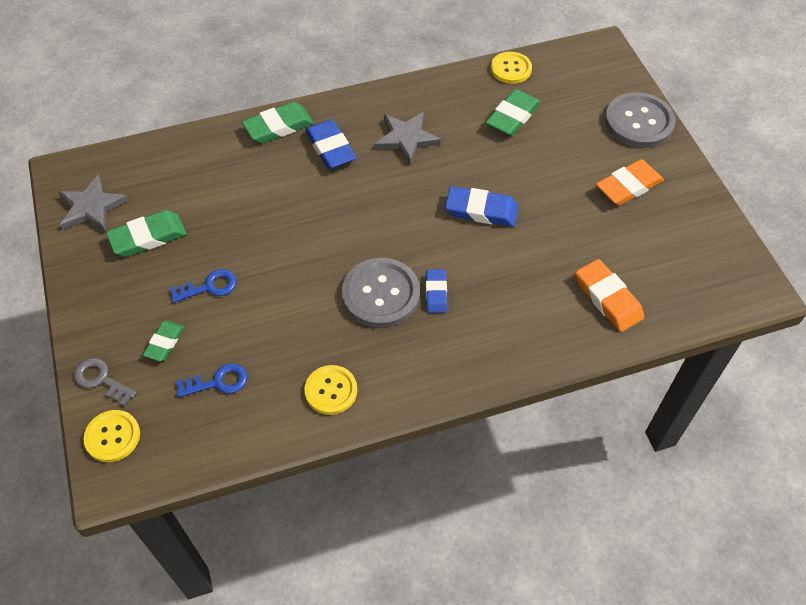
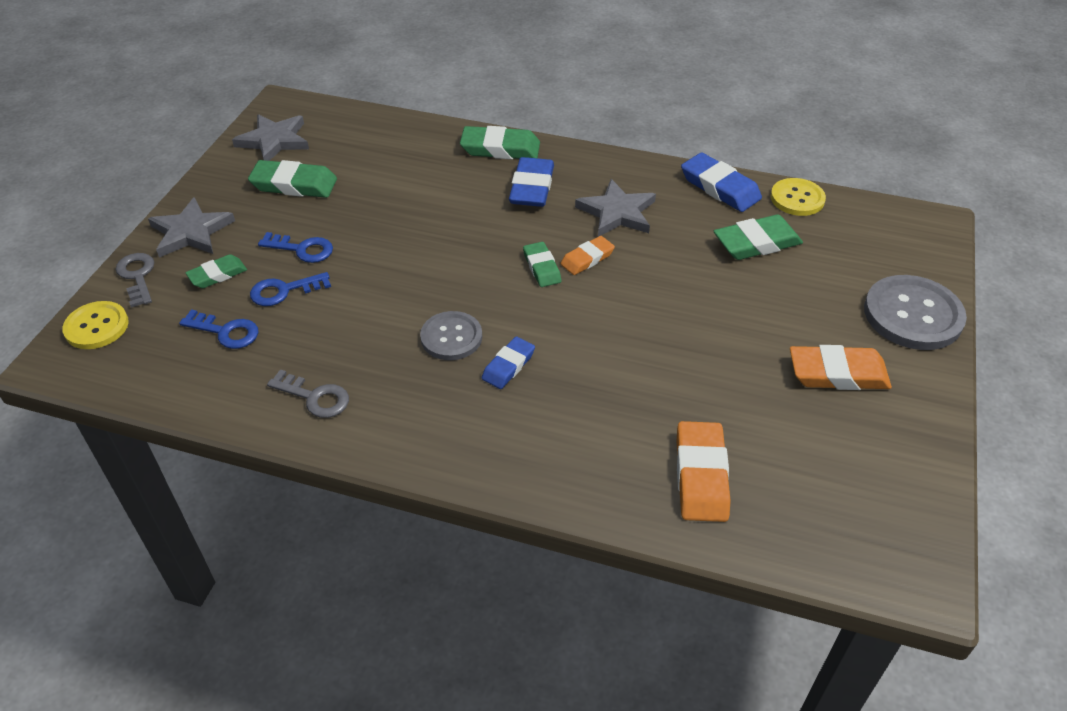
camera: 35 degrees right, 10 degrees down
yellow button [304,365,357,415] -> grey key [267,369,349,418]
grey button [342,258,420,328] -> grey button [420,311,482,360], size x0.63
blue eraser [445,186,518,227] -> blue eraser moved to [681,152,762,212]
none -> grey star [148,197,235,258]
none -> blue key [250,272,331,306]
none -> green eraser [523,242,562,287]
none -> orange eraser [560,236,615,275]

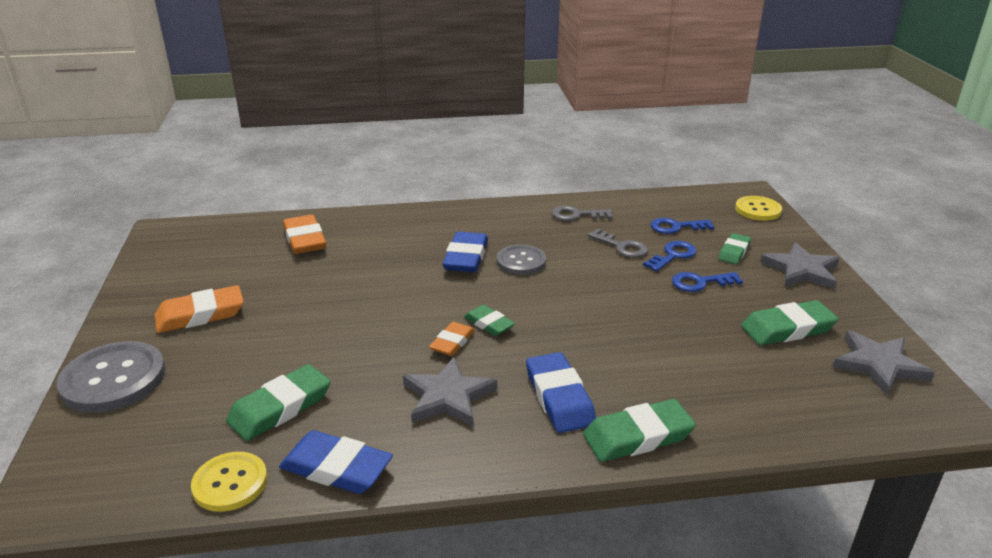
camera: 155 degrees right, 15 degrees down
grey key [116,253,154,308] -> grey key moved to [588,228,648,258]
blue eraser [482,337,535,389] -> blue eraser [443,232,488,272], size x1.62

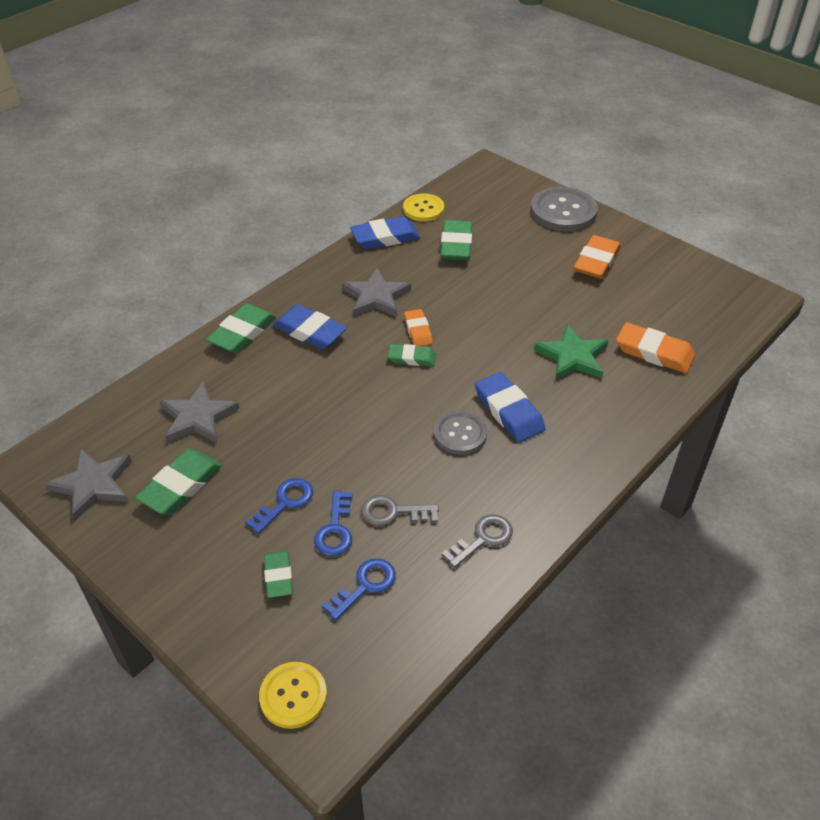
camera: 140 degrees right, 15 degrees up
grey star [760,242,840,289] -> grey star moved to [160,381,240,443]
none -> green star [534,324,608,381]

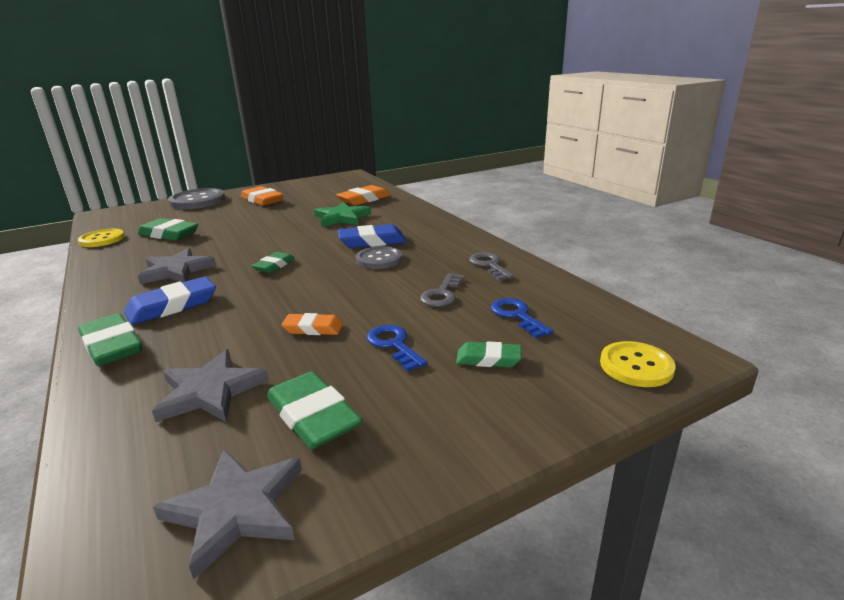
camera: 70 degrees left, 20 degrees down
blue key [314,491,353,556] -> none
blue eraser [350,216,420,249] -> none
orange eraser [404,309,433,346] -> orange eraser moved to [281,313,343,335]

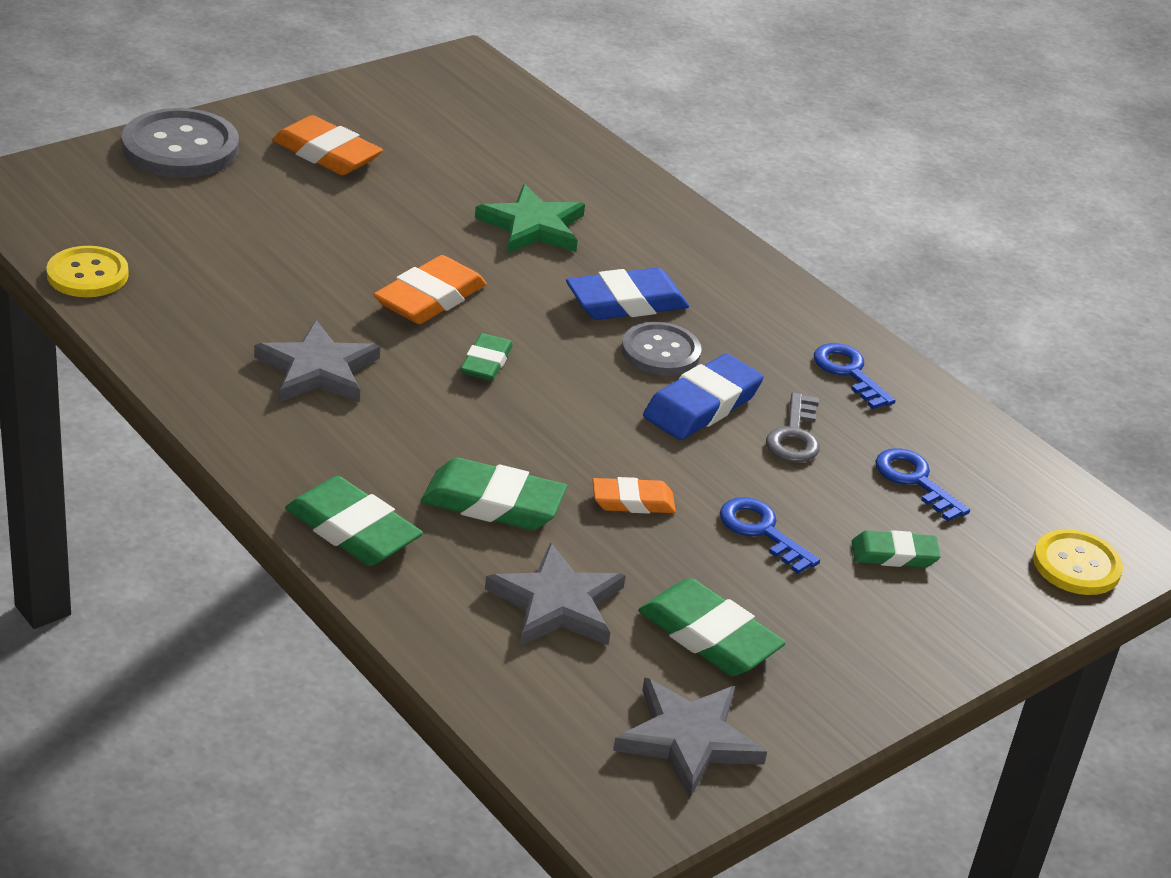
camera: 15 degrees left, 10 degrees up
blue eraser [124,276,216,325] -> blue eraser moved to [643,353,764,440]
green eraser [137,218,198,241] -> green eraser moved to [421,458,567,530]
orange eraser [336,185,390,206] -> orange eraser moved to [374,255,487,324]
grey key [469,252,514,281] -> blue key [814,343,896,409]

